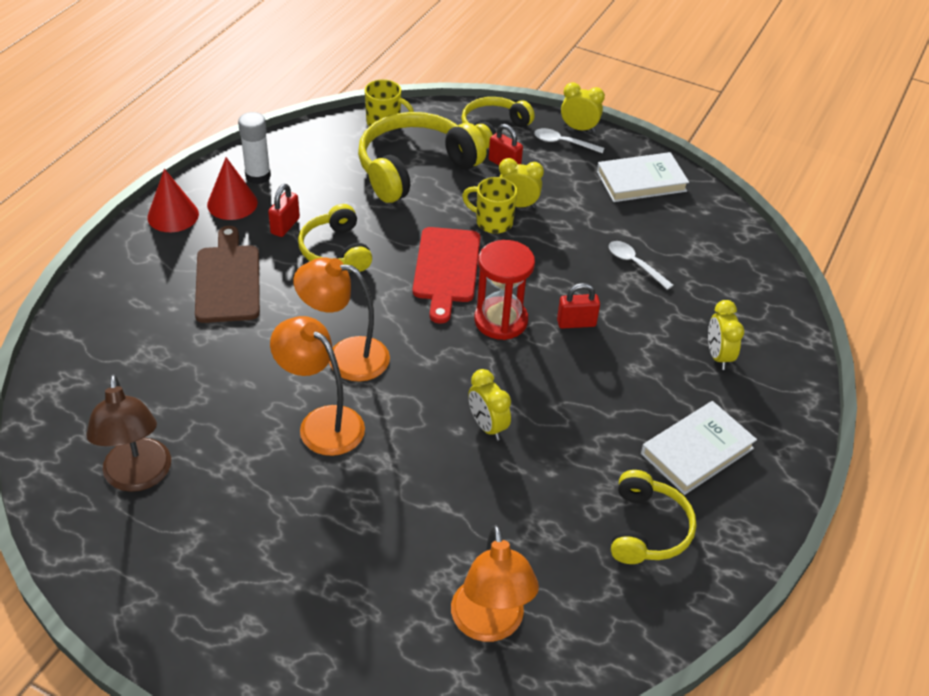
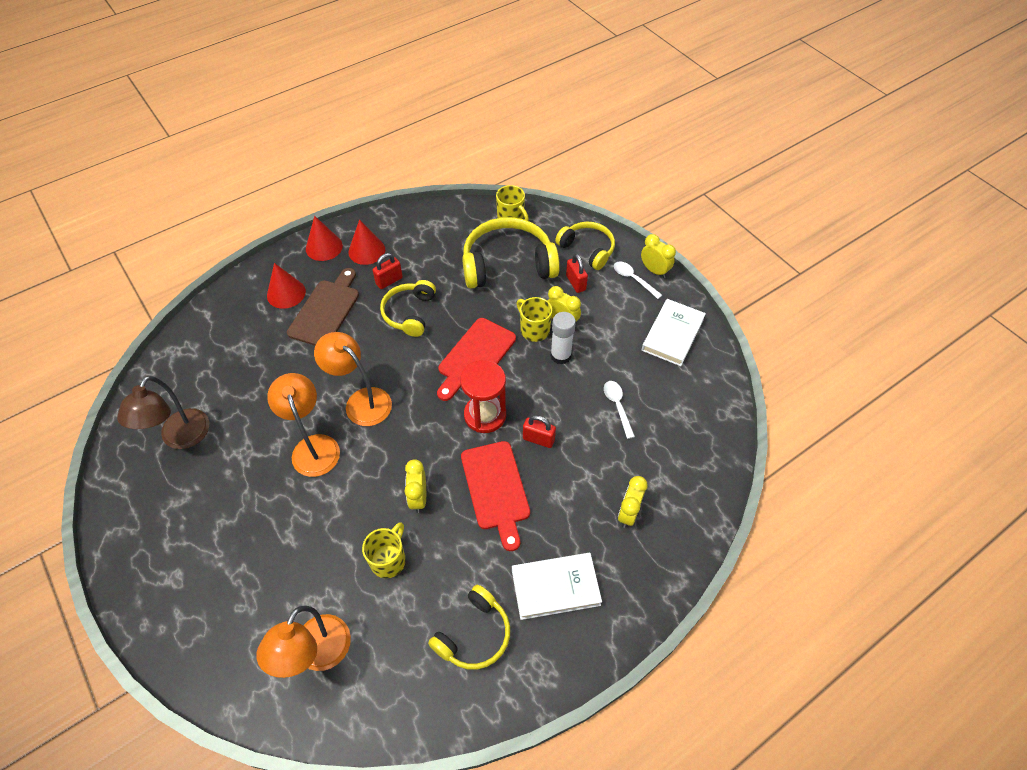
camera: 30 degrees right, 10 degrees up
white glue stick [238,112,271,184] -> white glue stick moved to [550,312,576,365]
yellow headphones [461,97,535,149] -> yellow headphones turned 60 degrees clockwise [555,222,615,270]
white book [597,152,689,202] -> white book turned 75 degrees counterclockwise [642,299,706,366]
none -> red cone [267,263,306,309]
none -> yellow mug [362,522,406,578]
none -> red cutting board [461,441,530,551]

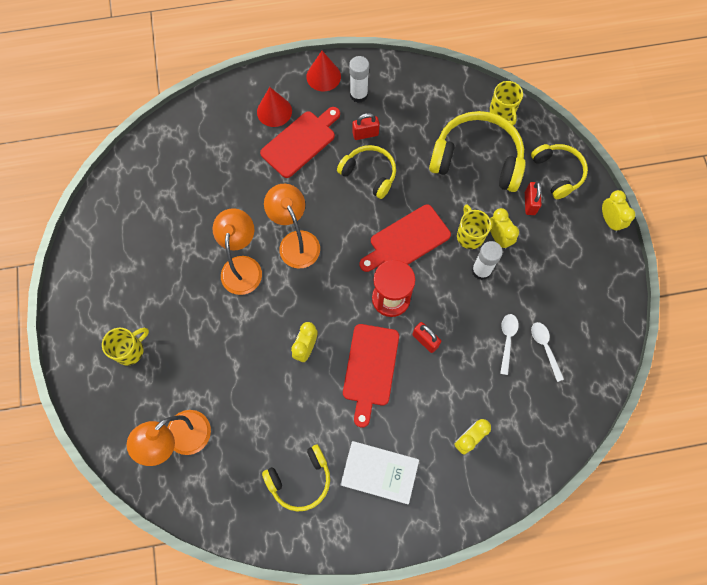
camera: 25 degrees right, 15 degrees up
brown lamp [117,376,209,449] -> none
brown cutting board [287,268,359,346] -> red cutting board [260,107,340,178]
red cone [348,219,385,265] -> white glue stick [349,56,369,103]
yellow mug [362,522,406,578] -> yellow mug moved to [102,328,149,366]
yellow headphones [380,280,436,337] -> yellow headphones turned 90 degrees clockwise [337,145,396,199]
white spoon [614,261,662,299] -> white spoon moved to [531,322,564,382]
white book [642,299,706,366] -> none

